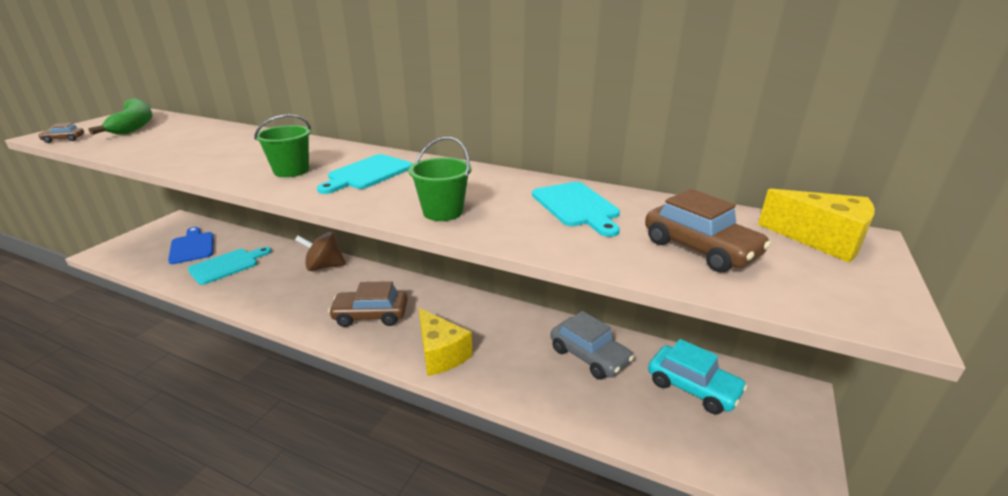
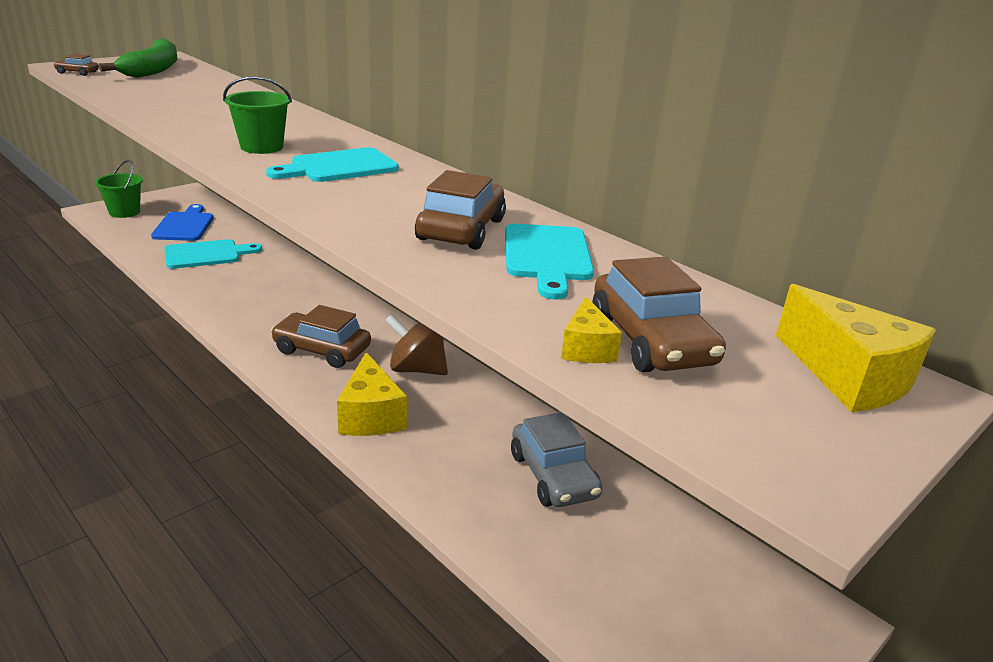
camera: 20 degrees right, 0 degrees up
brown spinning top [295,231,346,271] -> brown spinning top moved to [385,314,448,375]
green bucket [409,137,472,221] -> green bucket moved to [95,160,143,218]
turquoise car [648,339,748,414] -> none
none -> brown car [415,170,506,250]
none -> yellow cheese [561,297,622,363]

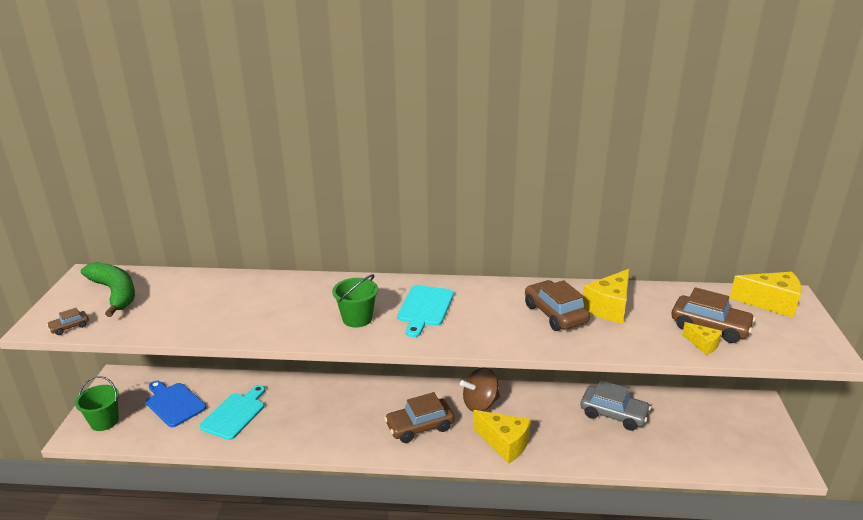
camera: 40 degrees left, 0 degrees up
turquoise cutting board [505,224,594,299] -> yellow cheese [583,269,629,324]

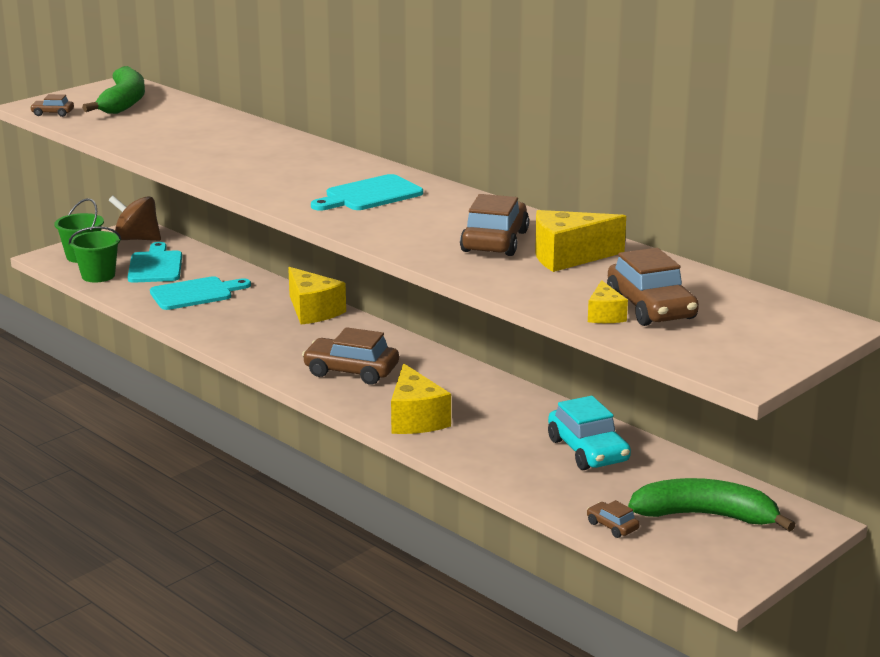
camera: 40 degrees right, 5 degrees down
blue cutting board [146,381,206,427] -> turquoise cutting board [128,242,182,283]
green bucket [332,274,378,328] -> green bucket moved to [69,226,121,282]
brown spinning top [460,368,500,412] -> brown spinning top moved to [109,196,161,241]
grey car [581,380,651,431] -> turquoise car [548,396,631,470]
yellow cheese [730,272,802,318] -> yellow cheese moved to [288,267,346,325]
none -> brown car [587,500,640,538]
none -> green banana [628,478,796,532]

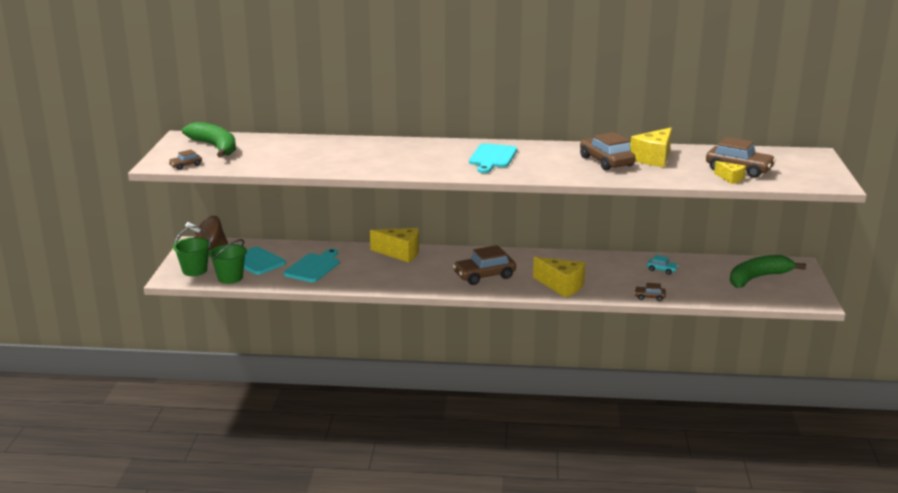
camera: 40 degrees left, 0 degrees up
turquoise car [548,396,631,470] -> turquoise car [647,255,678,275], size x0.49
brown car [587,500,640,538] -> brown car moved to [634,283,666,301]

